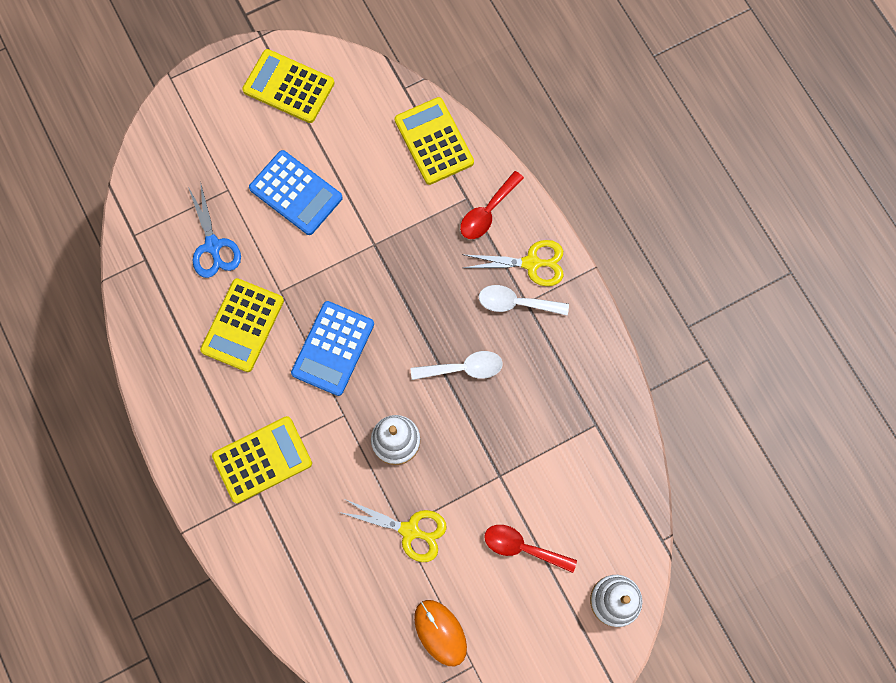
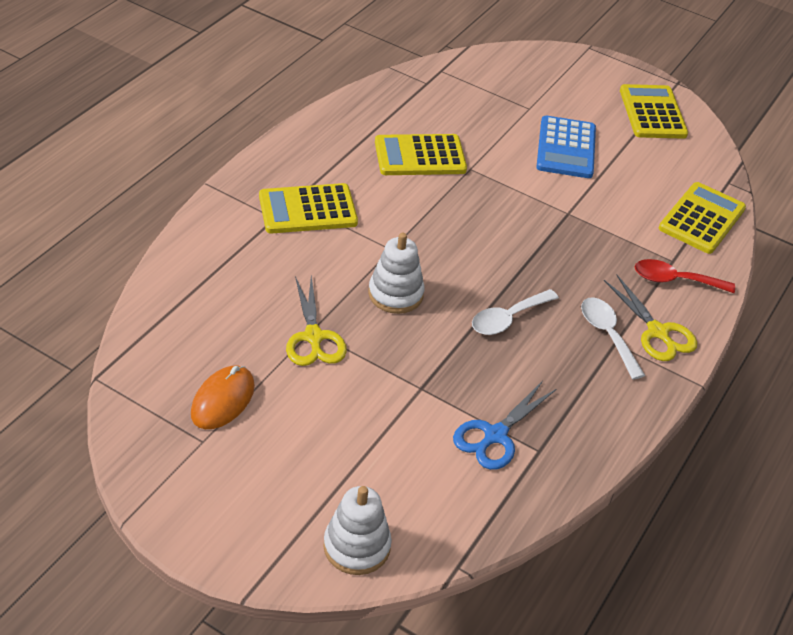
camera: 55 degrees right, 30 degrees down
blue scissors [188,181,241,278] -> blue scissors moved to [453,382,556,470]
yellow calculator [212,416,312,504] -> yellow calculator turned 135 degrees clockwise [259,183,358,233]
blue calculator [291,301,374,396] -> none
white spoon [411,351,503,380] -> white spoon turned 90 degrees clockwise [472,289,559,335]
red spoon [484,525,577,573] -> none

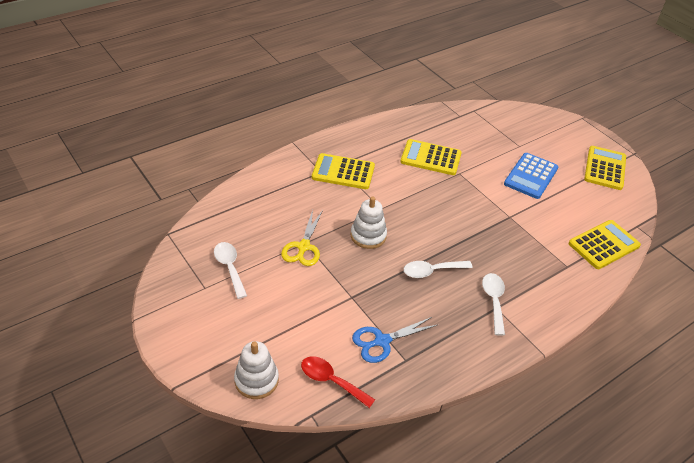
camera: 25 degrees right, 0 degrees up
orange mouse [191,365,255,429] -> white spoon [214,242,247,299]
yellow scissors [604,275,697,361] -> none
red spoon [635,259,735,293] -> red spoon moved to [301,356,375,408]

